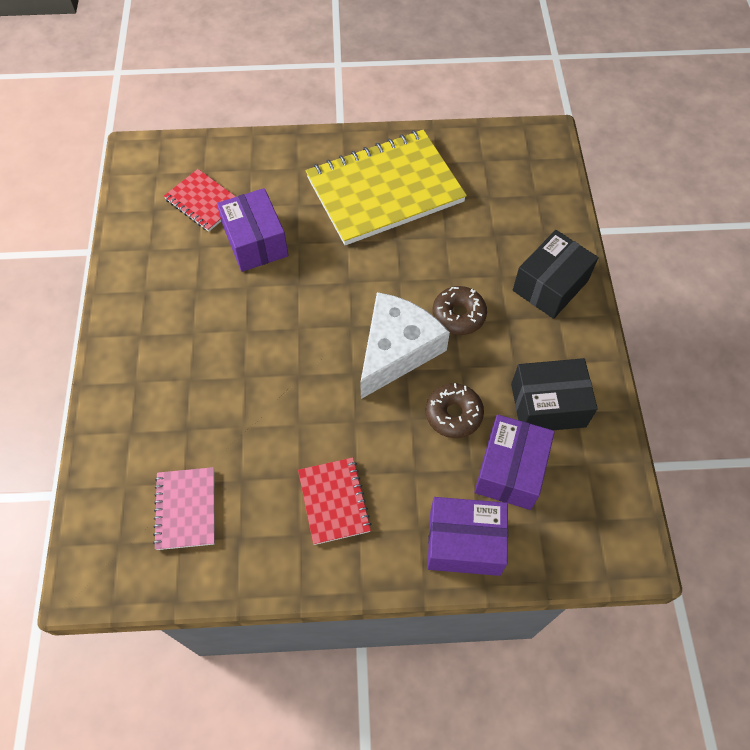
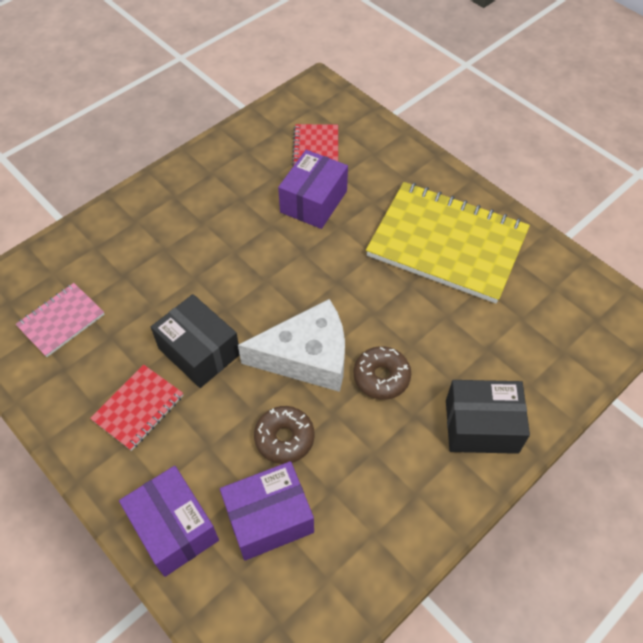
camera: 50 degrees right, 5 degrees down
black box [511,358,598,430] -> black box moved to [151,294,240,388]

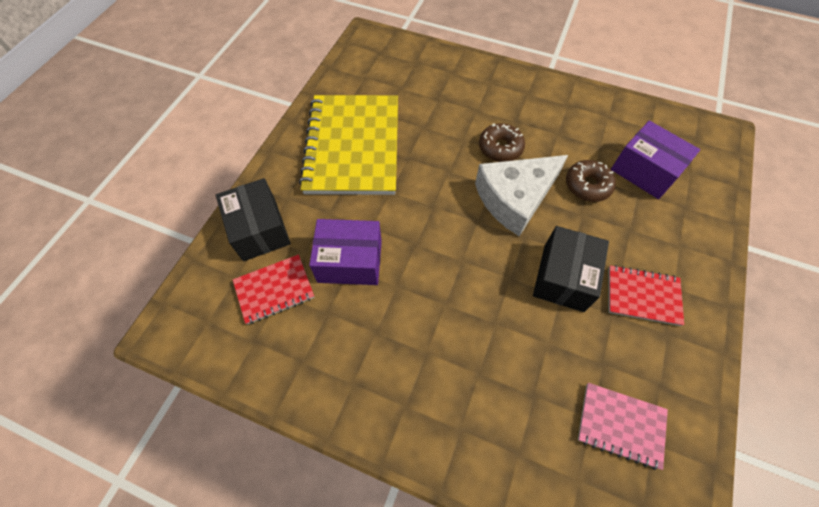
camera: 115 degrees left, 5 degrees up
purple box [119,466,219,577] -> none
white cheese [238,299,345,392] -> white cheese turned 90 degrees counterclockwise [475,155,568,236]
black box [446,380,530,454] -> black box moved to [216,178,291,261]

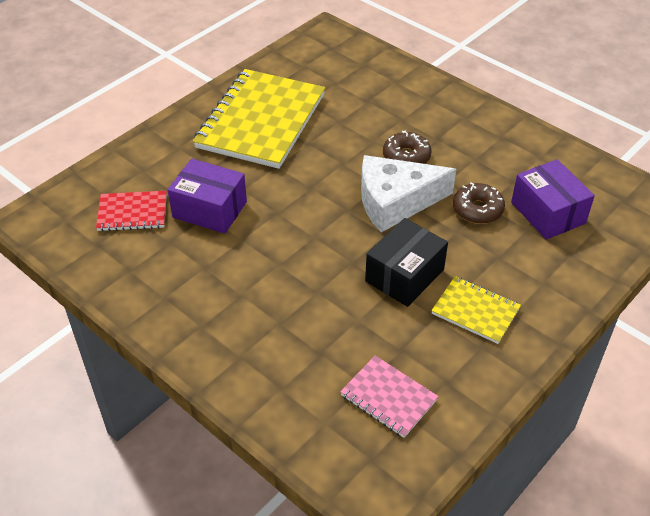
camera: 20 degrees right, 15 degrees down
black box [216,178,291,261] -> none
red notebook [608,265,684,326] -> yellow notebook [431,276,521,344]

